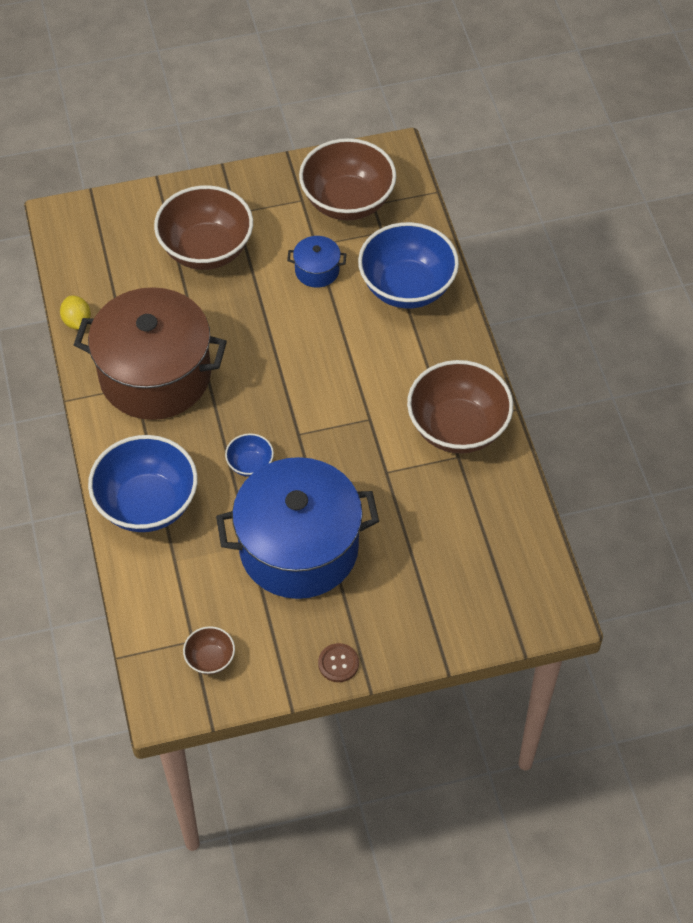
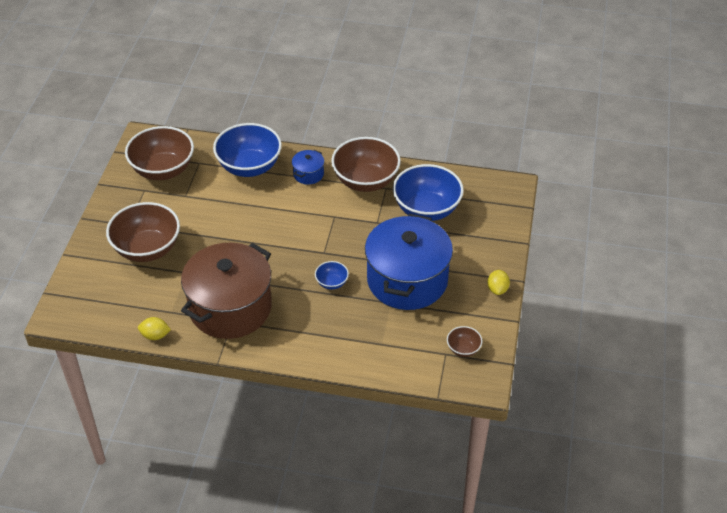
camera: 65 degrees left, 10 degrees down
blue bowl [88,435,198,532] -> blue bowl moved to [393,164,464,221]
blue pot [287,236,346,288] -> blue pot moved to [292,150,324,184]
brown button [318,643,359,682] -> yellow lemon [487,270,510,295]

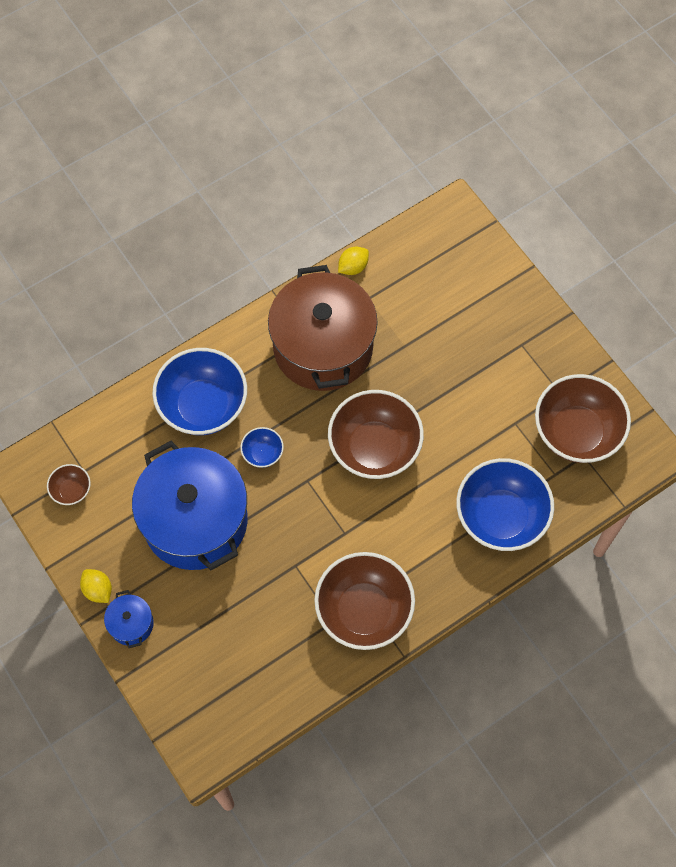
camera: 135 degrees right, 20 degrees up
brown bowl [106,202,180,262] -> brown bowl moved to [328,390,424,479]
blue pot [292,150,324,184] -> blue pot moved to [104,590,154,648]
blue bowl [393,164,464,221] -> blue bowl moved to [152,348,247,435]

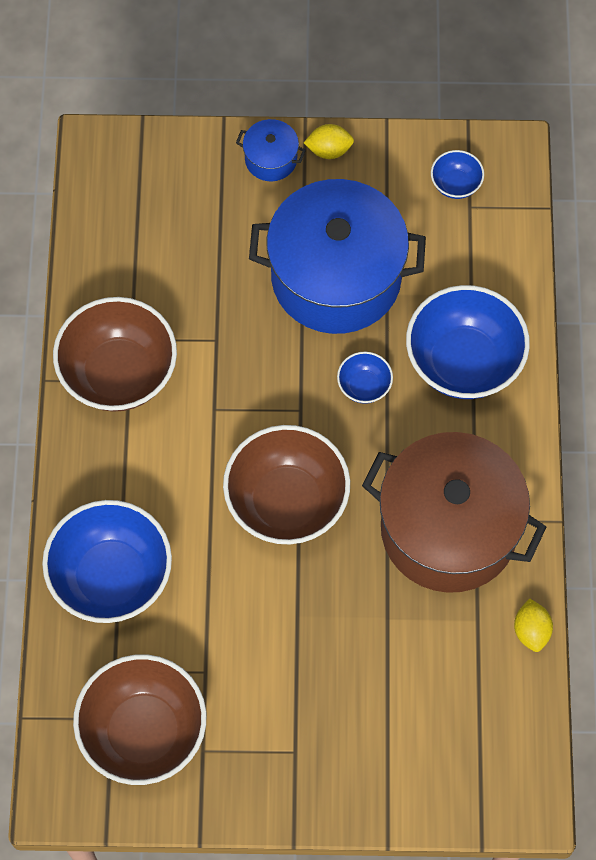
camera: 125 degrees right, 0 degrees up
brown bowl [47,464,91,505] -> blue bowl [431,150,484,199]

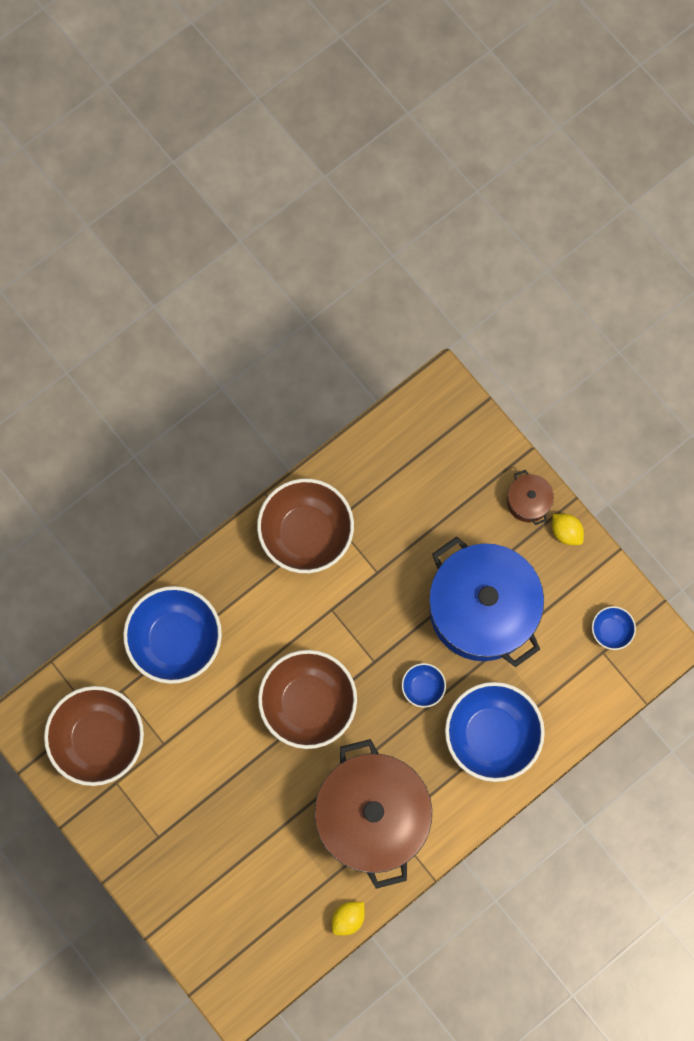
camera: 50 degrees right, 10 degrees up
blue pot [236,119,306,181] -> brown pot [507,470,554,525]

